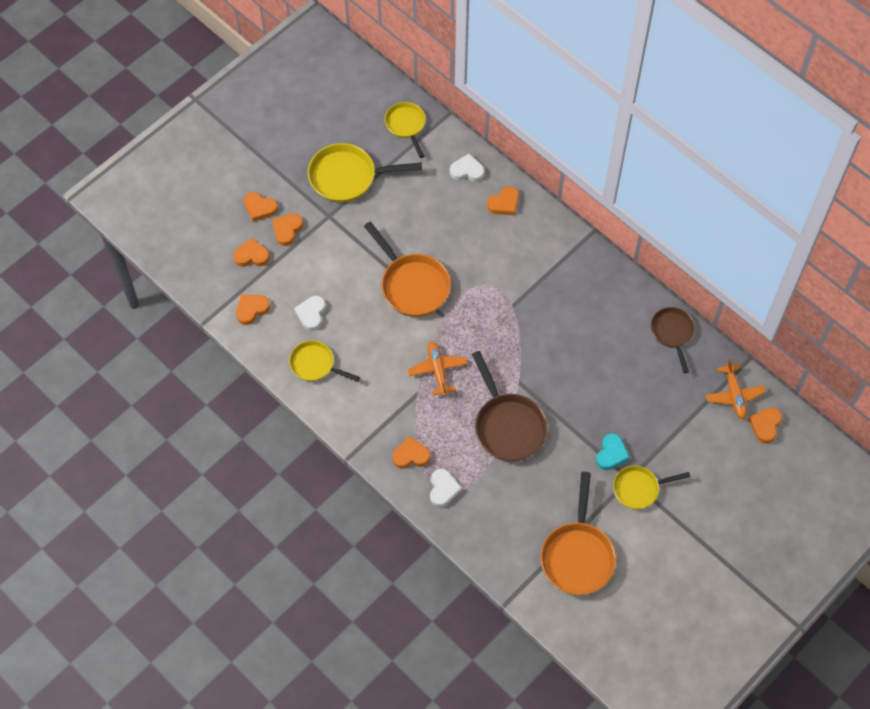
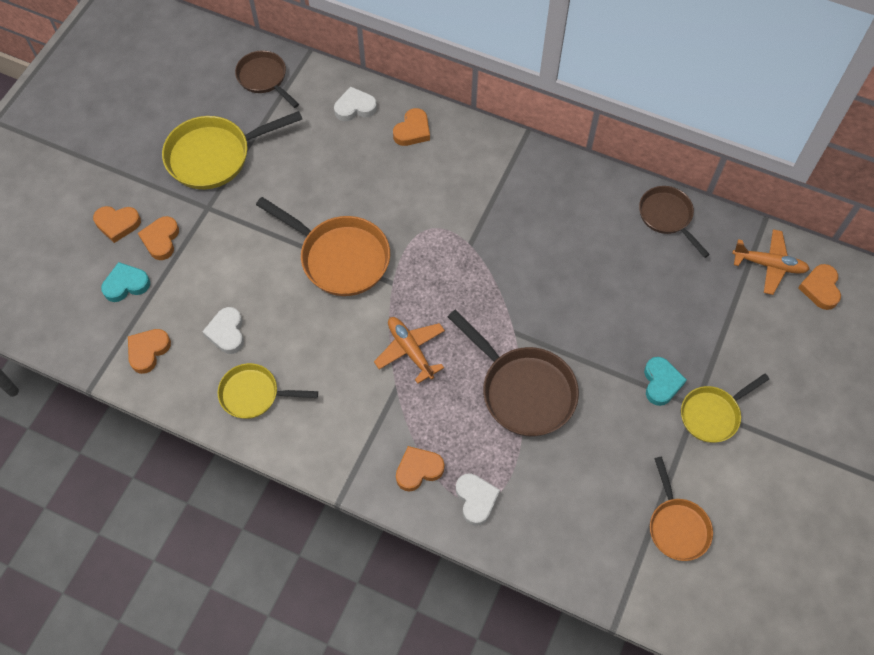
camera: 20 degrees left, 0 degrees up
orange heart [233,238,270,267] -> turquoise heart [101,262,150,302]
yellow pan [385,102,426,158] -> brown pan [235,50,299,108]
orange pan [540,472,616,595] -> orange pan [650,457,713,561], size x0.62
orange plane [706,358,766,419] -> orange plane turned 45 degrees counterclockwise [732,229,810,295]

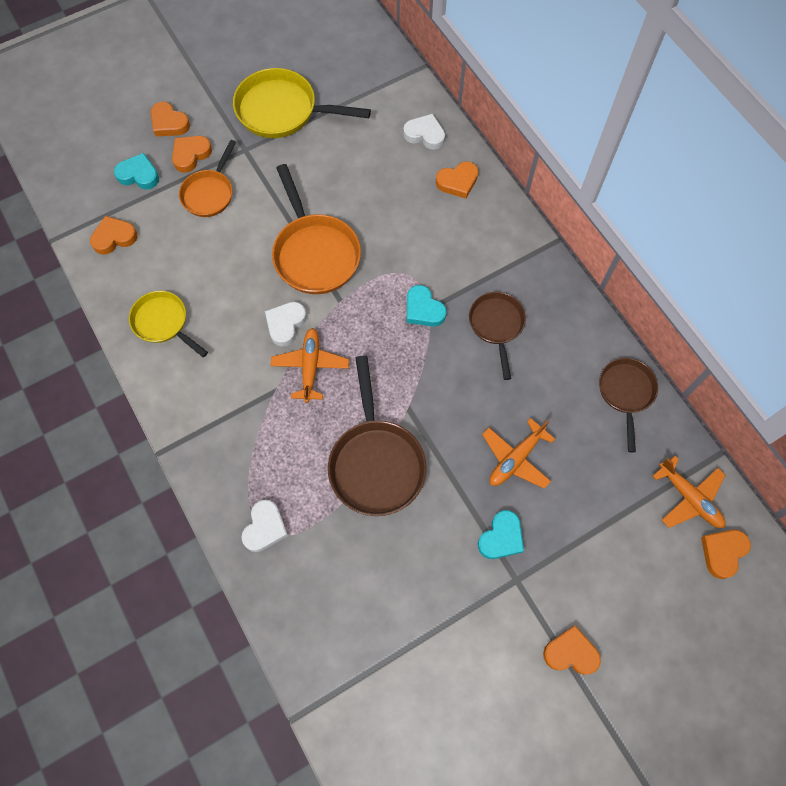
camera: 35 degrees right, 5 degrees up
white heart [202,307,244,354] -> white heart moved to [265,302,307,346]
brown pan [235,50,299,108] -> brown pan moved to [469,292,526,380]
orange heart [396,446,445,491] -> orange heart moved to [543,626,601,675]
orange pan [650,457,713,561] -> orange pan moved to [179,140,236,217]
yellow pan [681,374,769,443] -> none
none -> turquoise heart [407,285,447,327]
none -> orange plane [482,418,555,489]

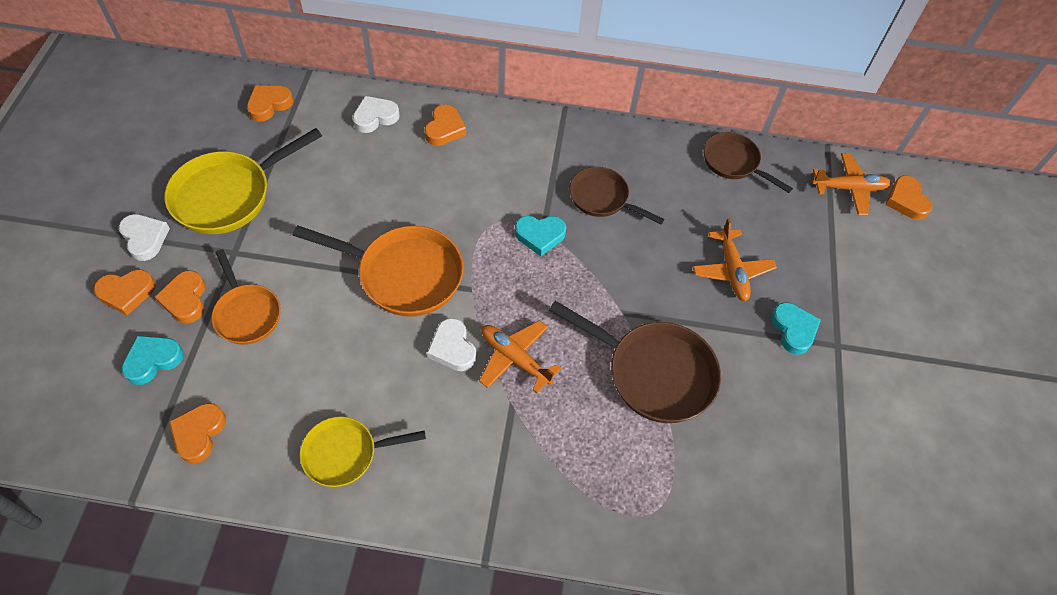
camera: 55 degrees left, 10 degrees down
white heart [241,500,288,552] -> white heart moved to [119,214,170,261]
orange heart [543,626,601,675] -> orange heart moved to [247,85,293,122]

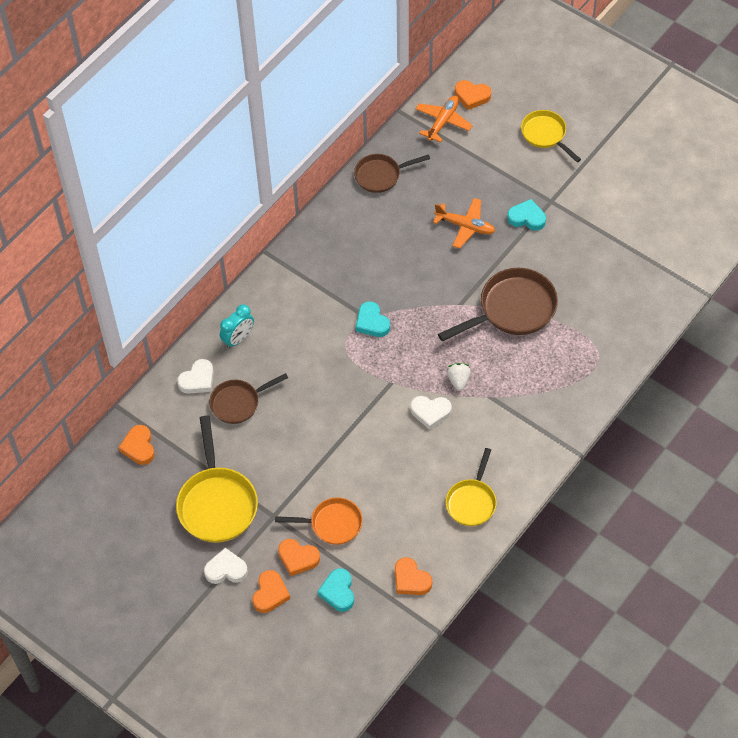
camera: 55 degrees left, 0 degrees up
orange pan [292,225,464,317] -> none
white heart [353,96,400,133] -> white heart turned 135 degrees counterclockwise [177,359,214,394]
orange heart [424,104,466,146] -> turquoise clock [220,304,254,348]
orange plane [479,320,561,393] -> white strawberry [447,363,471,391]
turquoise heart [515,216,566,256] -> turquoise heart turned 120 degrees clockwise [356,302,390,337]
brown pan [569,167,665,225] -> brown pan moved to [209,373,288,424]
none -> yellow pan [521,110,581,162]

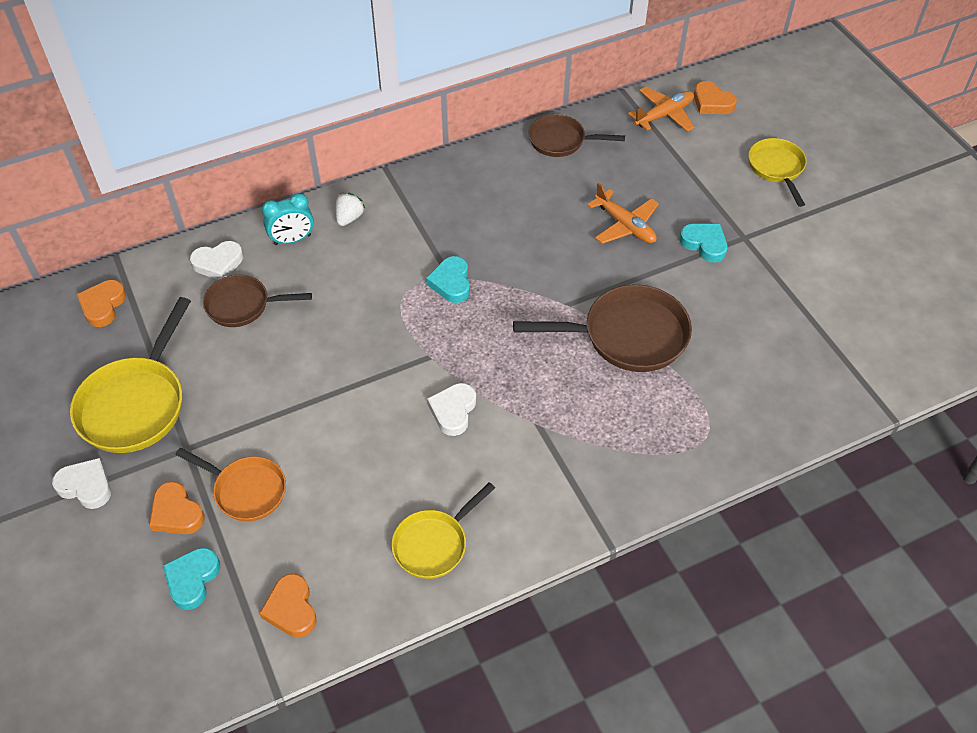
camera: 25 degrees right, 5 degrees down
orange heart [252,570,290,613] -> none
white heart [410,396,452,430] -> white heart turned 75 degrees clockwise [427,383,476,436]
white strawberry [447,363,471,391] -> white strawberry moved to [335,193,366,226]

